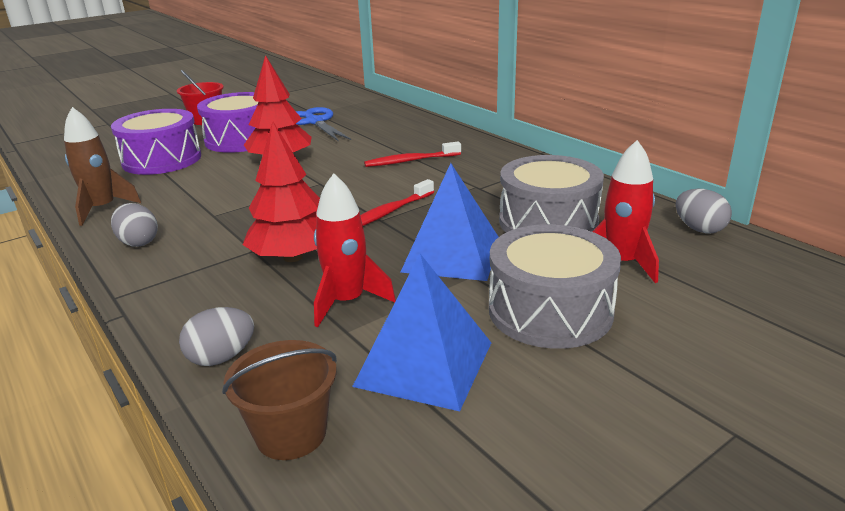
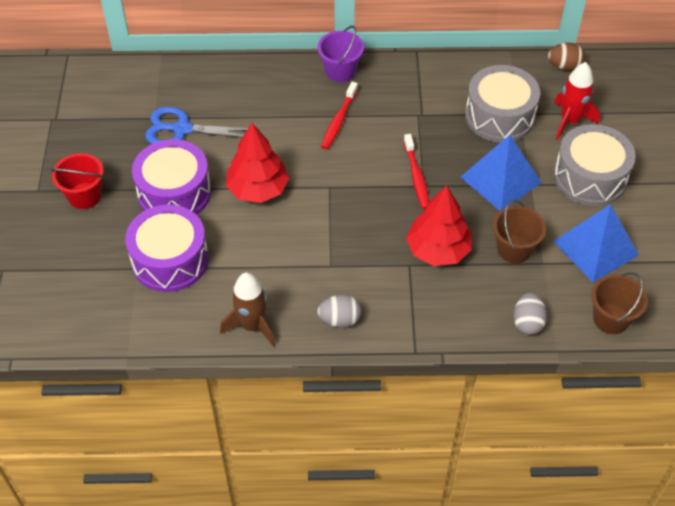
camera: 55 degrees left, 25 degrees up
red rocket [314,173,396,327] -> brown bucket [493,199,546,263]
grey egg [676,189,732,234] -> brown egg [548,42,585,70]
none -> purple bucket [318,26,364,82]

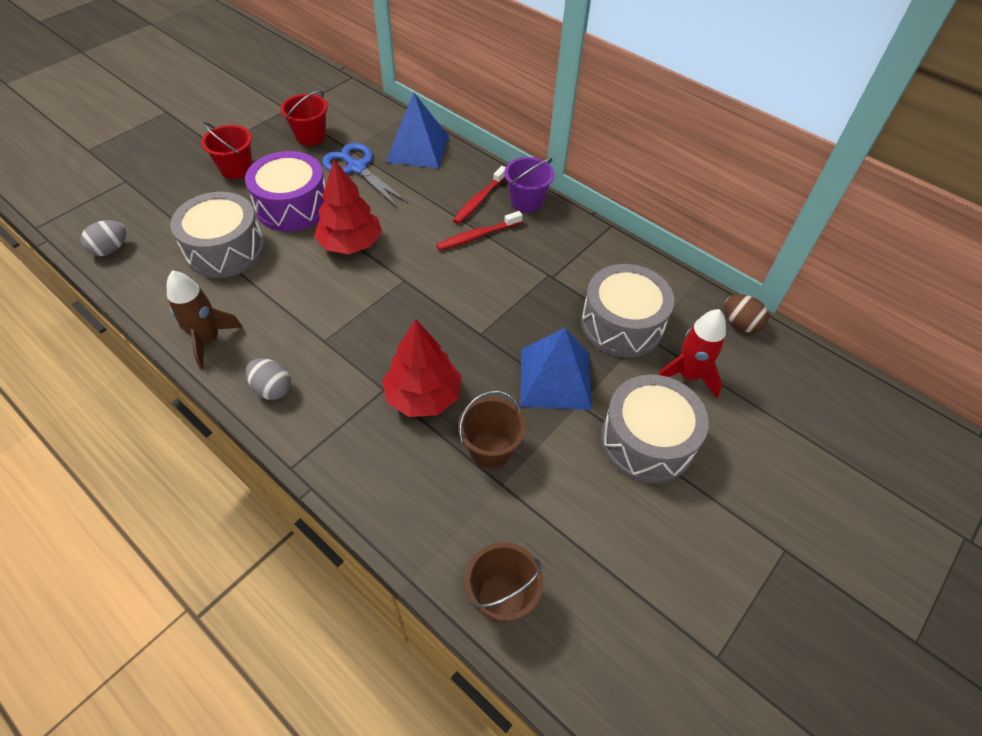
camera: 40 degrees right, 0 degrees up
purple drum [125,205,209,292] -> grey drum [170,192,265,278]
red toothbrush [404,134,429,209] -> red toothbrush moved to [453,166,505,224]
grey egg [513,293,547,335] -> grey egg moved to [80,220,126,256]
blue pyramid [553,204,639,283] -> blue pyramid moved to [386,92,449,169]
none -> red bucket [280,91,328,146]

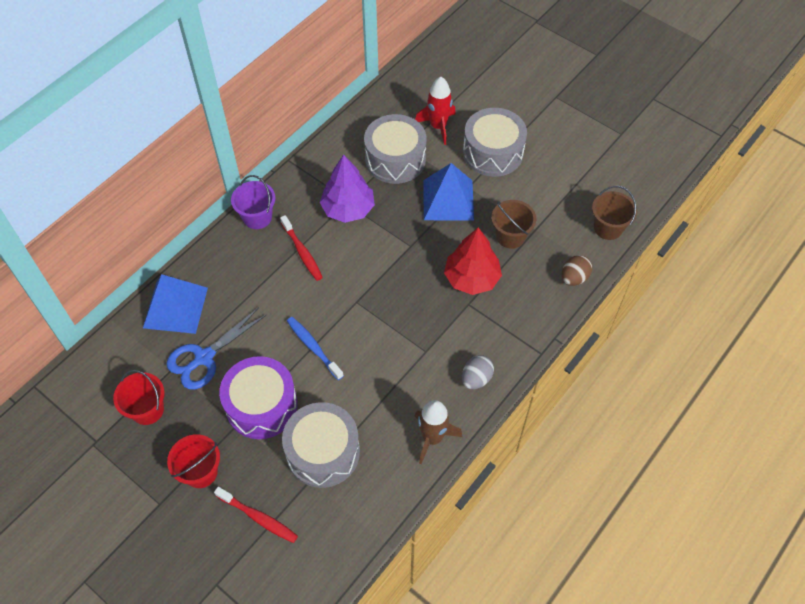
camera: 90 degrees left, 5 degrees up
grey egg [80,220,126,256] -> none
red tree [314,159,382,254] -> blue toothbrush [287,317,344,380]
red toothbrush [453,166,505,224] -> red toothbrush moved to [214,487,298,543]
brown egg [724,294,769,333] -> brown egg moved to [562,255,592,286]
none -> purple tree [320,154,375,223]

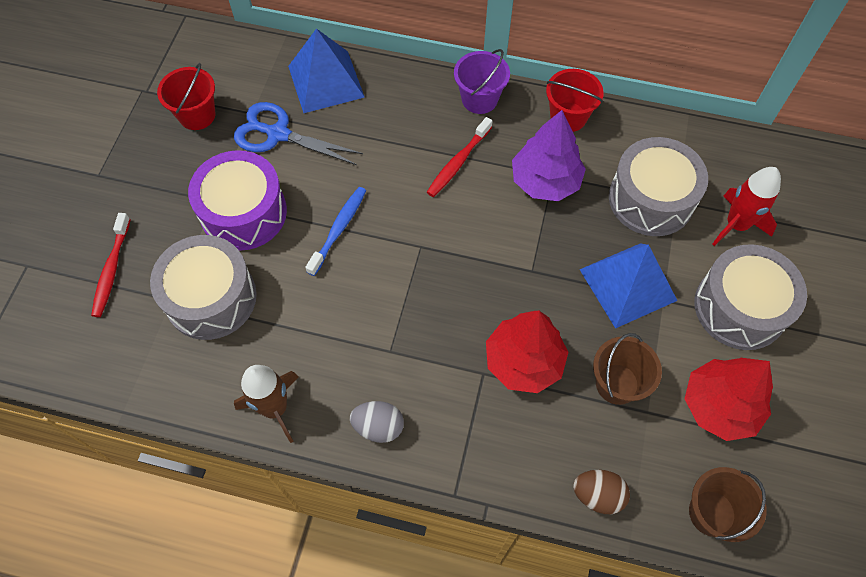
camera: 65 degrees right, 5 degrees up
red bucket [167,434,220,488] -> red bucket moved to [546,69,604,132]
none -> red tree [684,358,773,441]

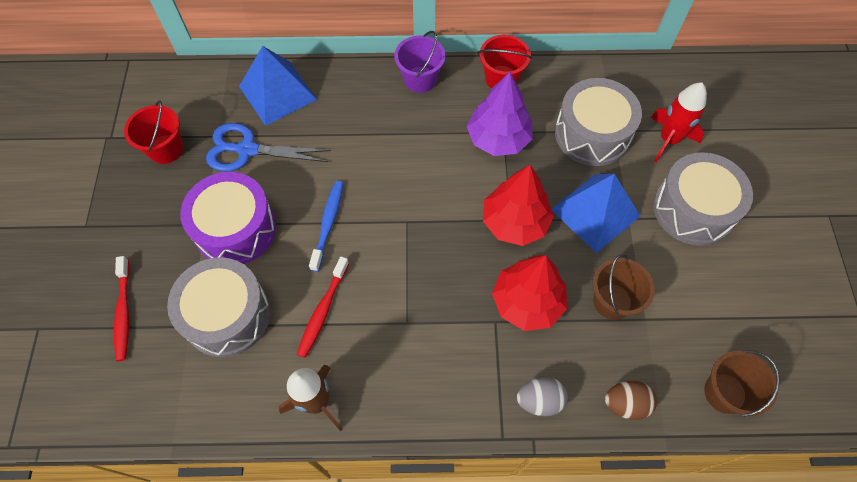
camera: 15 degrees left, 0 degrees up
grey egg [350,401,404,443] -> grey egg moved to [517,377,568,416]
red toothbrush [427,117,492,197] -> red toothbrush moved to [297,256,349,358]
red tree [684,358,773,441] -> red tree moved to [483,165,554,246]

